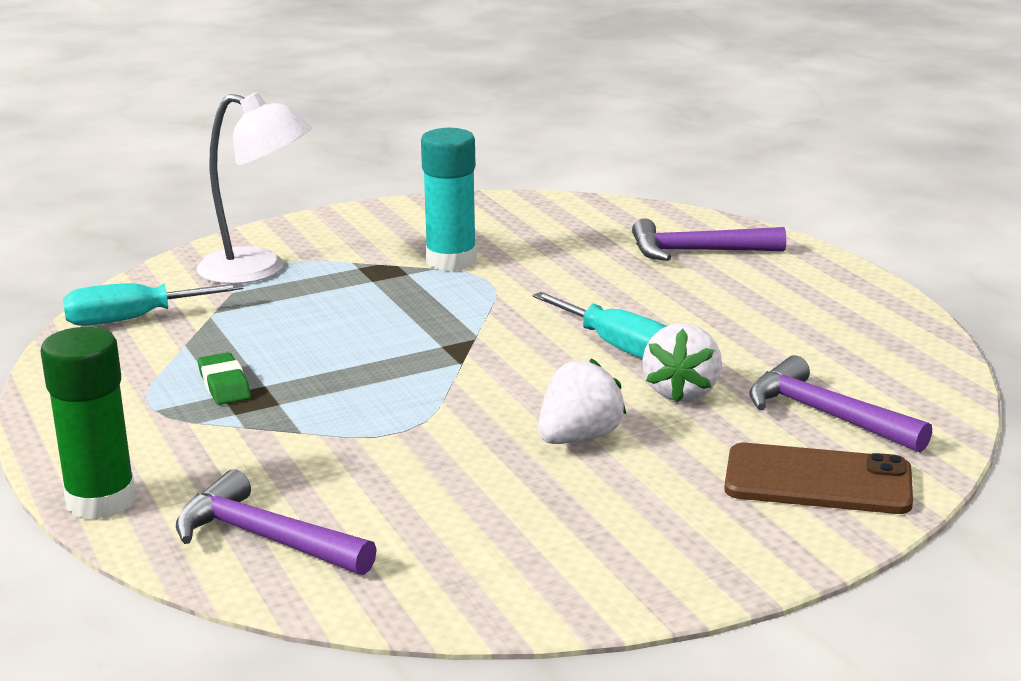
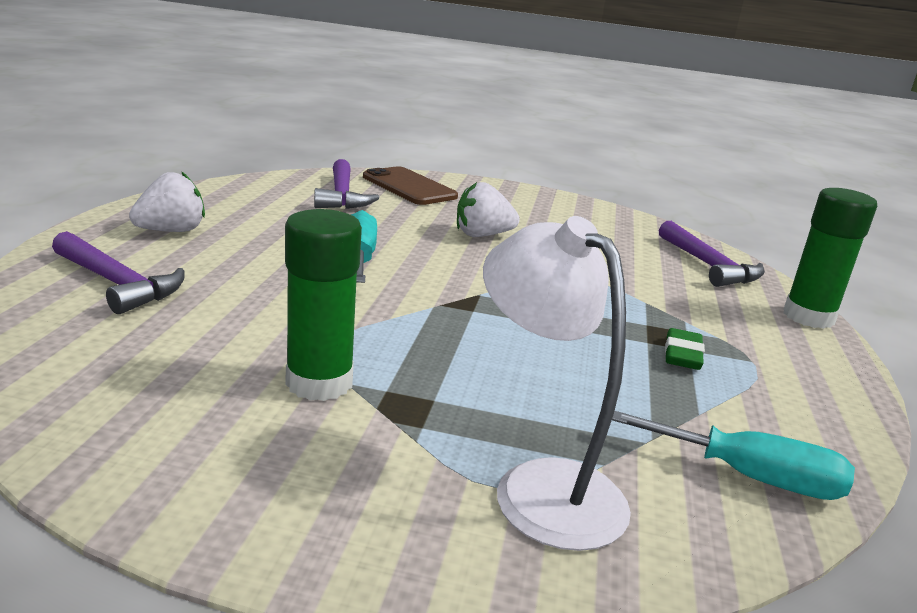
camera: 145 degrees left, 0 degrees up
turquoise glue stick [421,128,476,271] -> green glue stick [285,209,362,401]
white strawberry [643,323,722,403] -> white strawberry moved to [129,171,205,232]

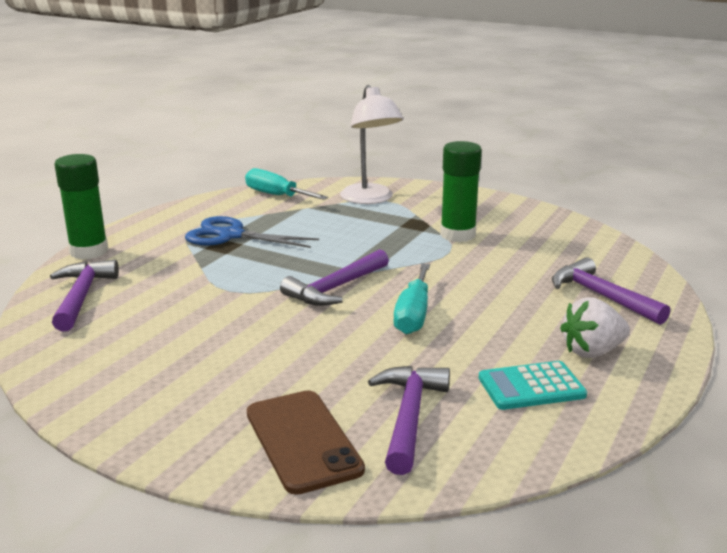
camera: 160 degrees left, 0 degrees up
white strawberry [457,182,520,237] -> none
green eraser [665,328,705,370] -> blue scissors [185,216,319,248]
none -> purple hammer [280,249,389,306]
none -> turquoise calculator [479,361,587,410]

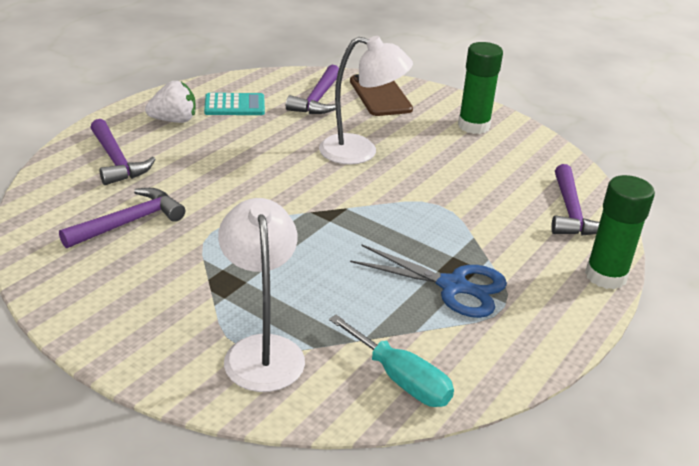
camera: 175 degrees left, 10 degrees up
purple hammer [280,249,389,306] -> purple hammer moved to [59,188,185,248]
turquoise screwdriver [394,263,430,334] -> none
green glue stick [440,141,482,242] -> green glue stick moved to [458,42,503,134]
none -> white lamp [319,36,413,164]

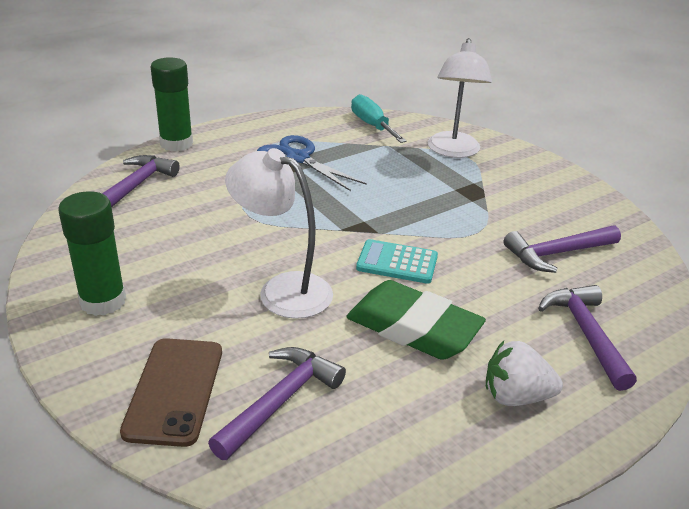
camera: 160 degrees left, 0 degrees up
turquoise calculator [204,93,265,115] -> turquoise calculator moved to [356,239,438,284]
none -> green eraser [346,280,486,360]

